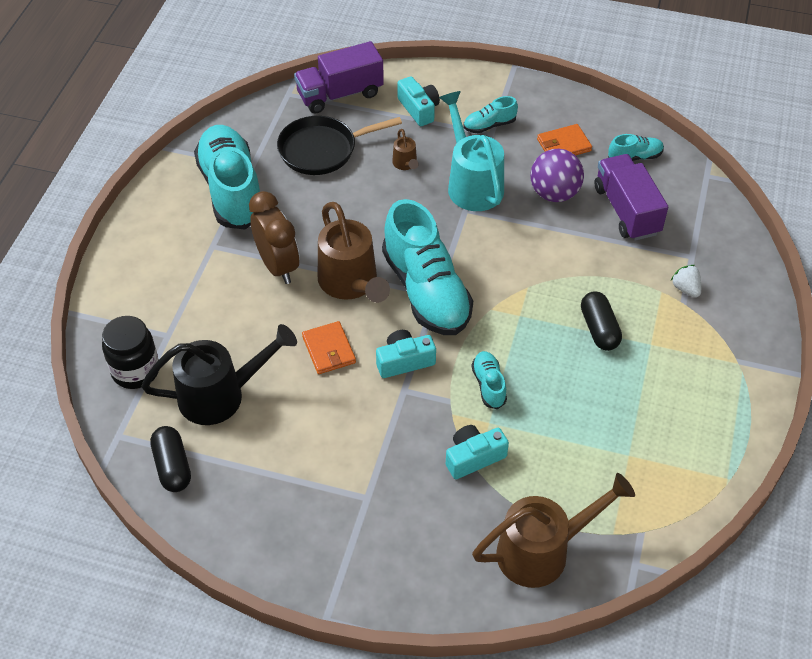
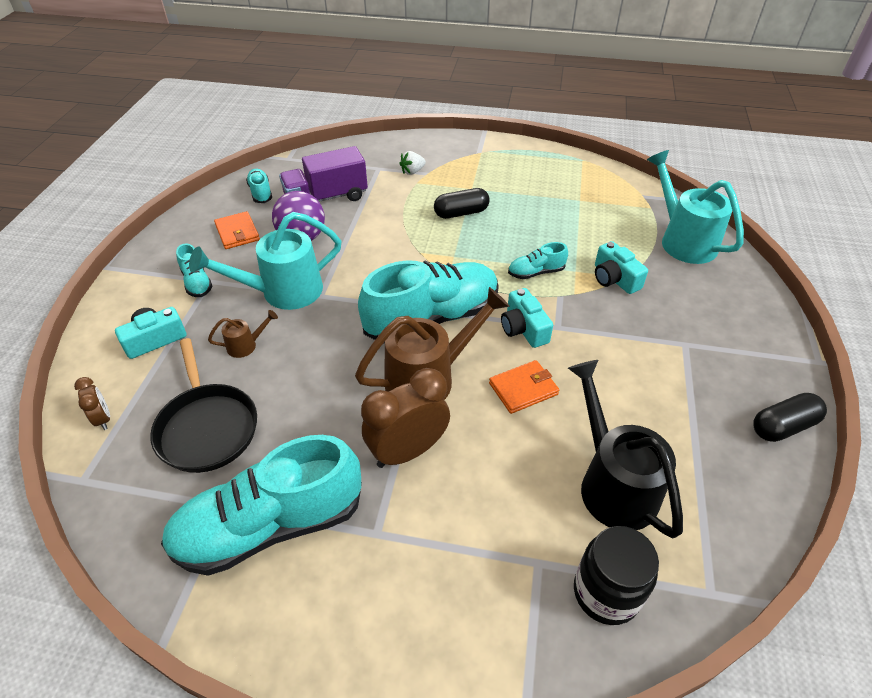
camera: 95 degrees left, 5 degrees down
black capsule [150,426,191,492] -> black capsule moved to [754,393,827,442]
purple truck [294,41,384,114] -> brown clock [74,377,110,430]
brown watering can [472,473,635,588] -> turquoise watering can [647,150,744,264]

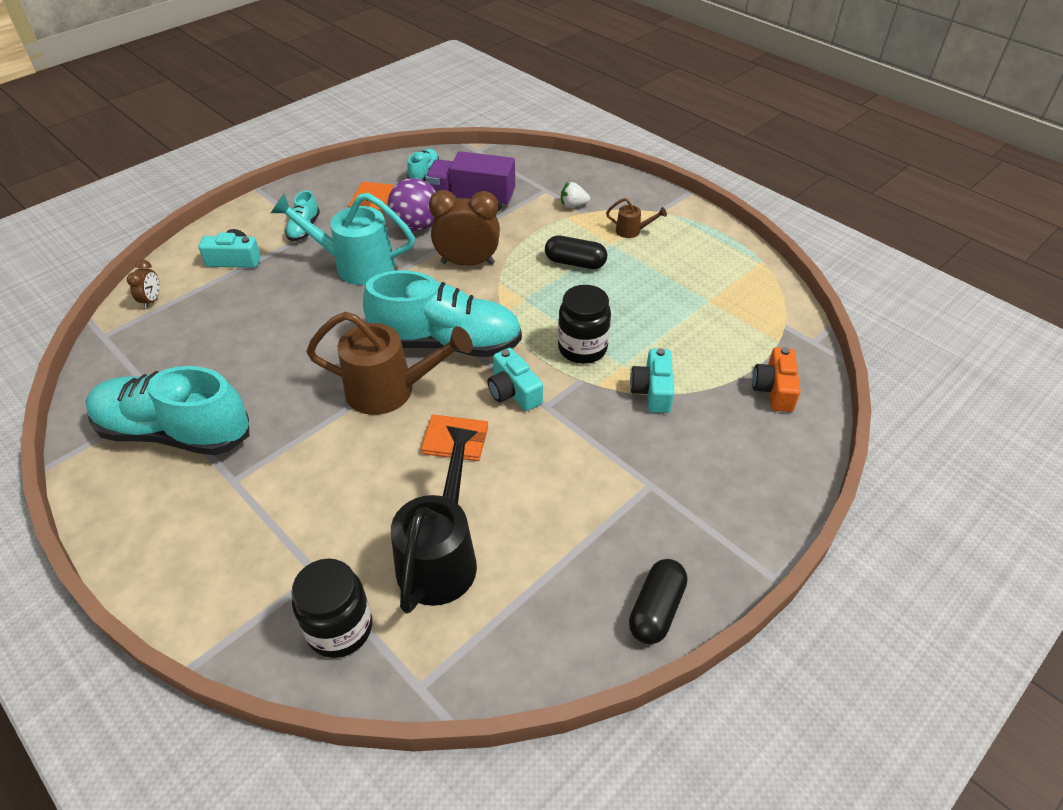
camera: 35 degrees right, 0 degrees up
black pan [150,338,257,473] -> none
brown watering can [208,310,278,358] -> brown watering can moved to [606,198,667,238]
brown clock [361,368,450,468] -> brown clock moved to [429,190,500,266]
turquoise camera [501,288,553,348] -> turquoise camera turned 45 degrees counterclockwise [488,348,543,411]
turquoise shoe [508,242,568,279] -> black jar [558,285,611,364]
turquoise watering can [647,150,744,264] -> orange camera [752,347,801,412]
black capsule [754,393,827,442] -> black capsule turned 75 degrees counterclockwise [629,559,687,644]

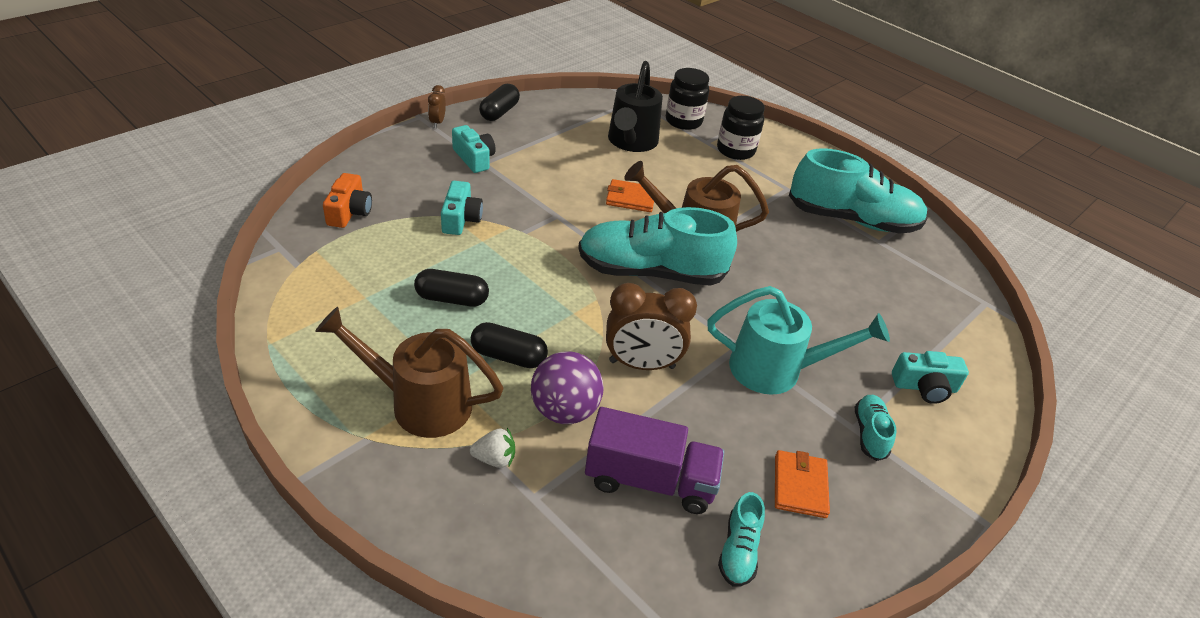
camera: 175 degrees right, 5 degrees down
brown clock [127,260,160,309] -> brown clock moved to [428,85,446,128]
purple ball [388,178,436,232] -> purple ball moved to [531,351,604,424]
turquoise camera [488,348,543,411] -> turquoise camera moved to [452,125,496,173]
black jar [558,285,611,364] -> black jar moved to [717,96,765,160]
brown watering can [606,198,667,238] -> brown watering can [315,307,504,438], size x2.23
none -> black capsule [414,269,489,307]

